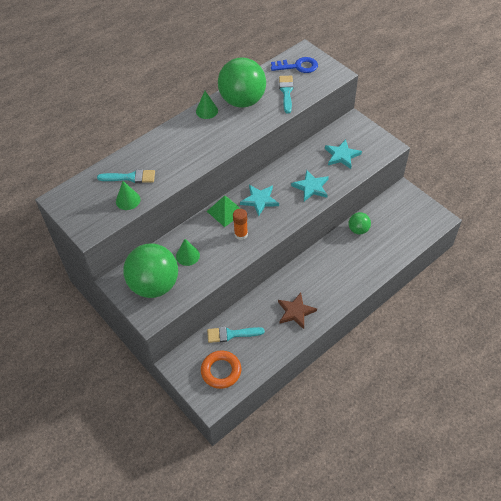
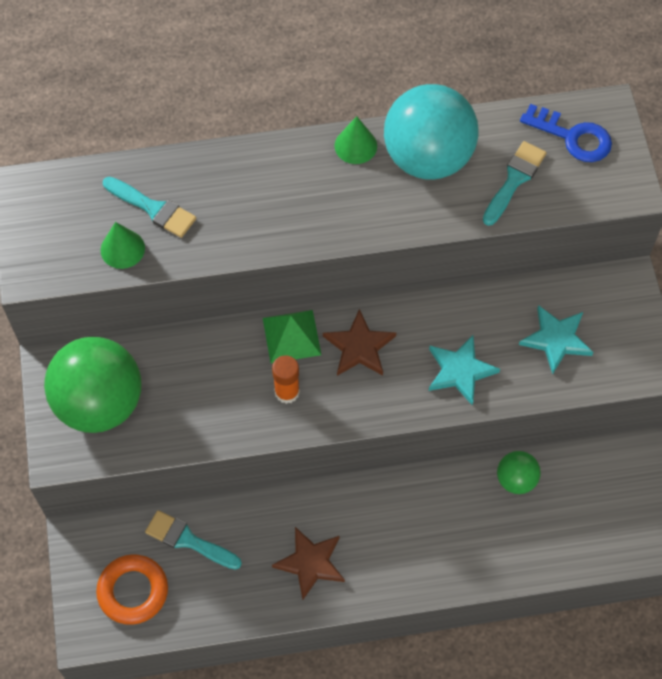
camera: 30 degrees right, 10 degrees up
green cone [176,239,200,266] -> none
green ball [218,58,266,107] -> turquoise ball [384,84,479,180]
turquoise star [240,185,279,216] -> brown star [323,309,396,376]

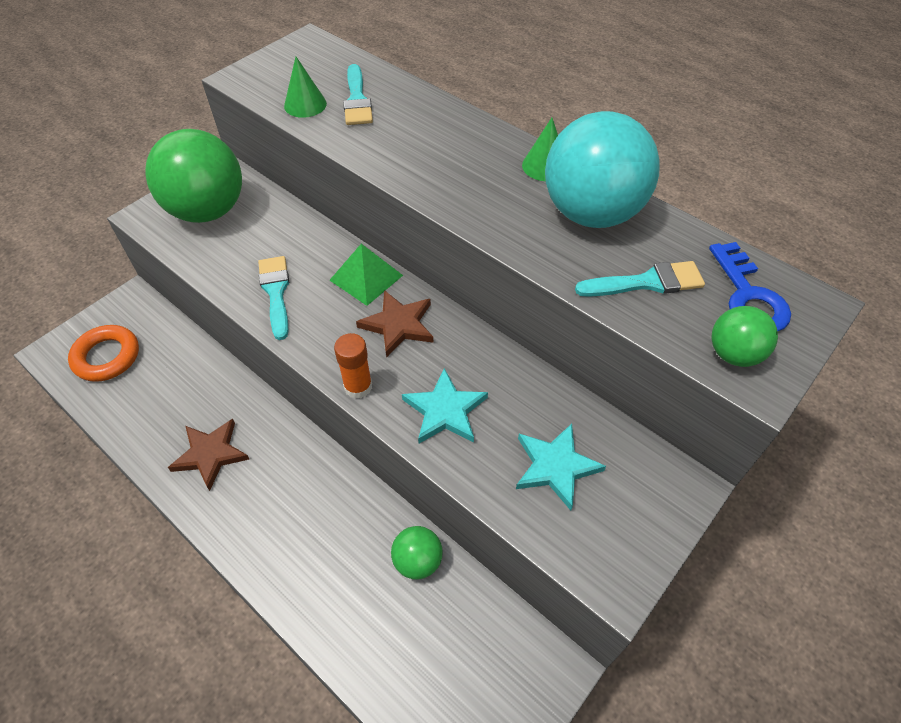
camera: 50 degrees right, 10 degrees down
turquoise brush [145,510,242,570] -> turquoise brush moved to [258,256,289,340]
orange glue stick [272,355,300,404] -> orange glue stick moved to [334,333,372,399]
none -> green ball [712,306,778,367]

